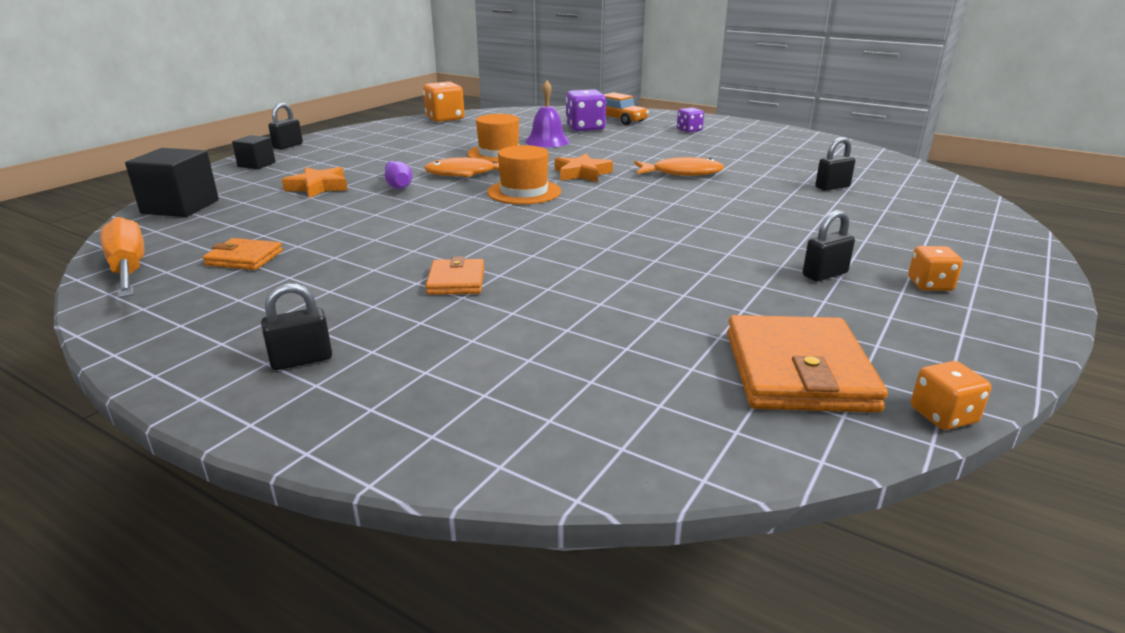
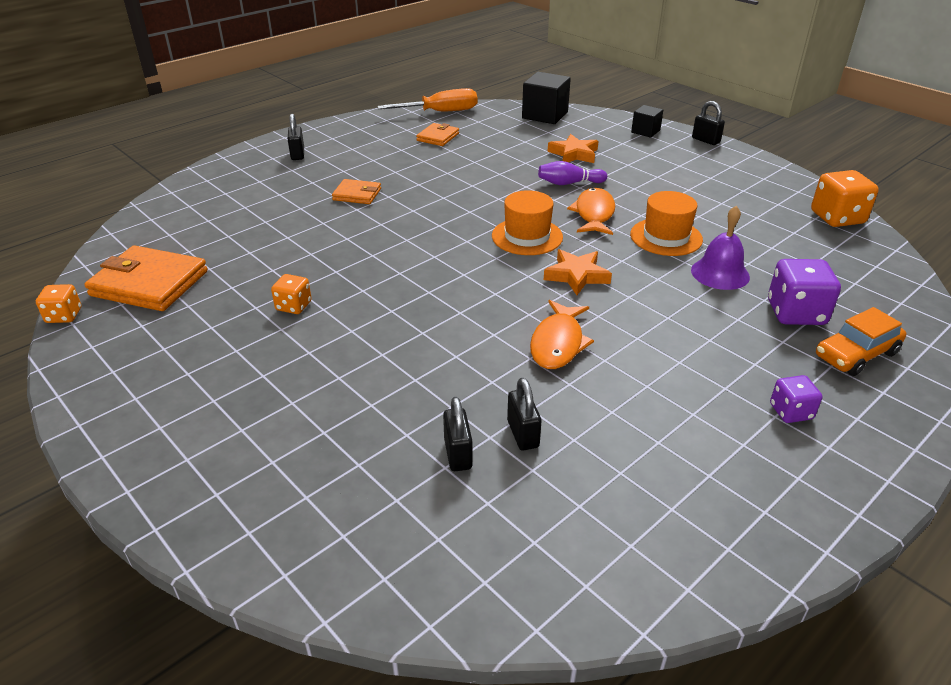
camera: 105 degrees right, 10 degrees up
black padlock [803,210,855,281] -> black padlock moved to [507,378,541,450]
orange dice [908,246,963,291] -> orange dice moved to [271,274,311,314]

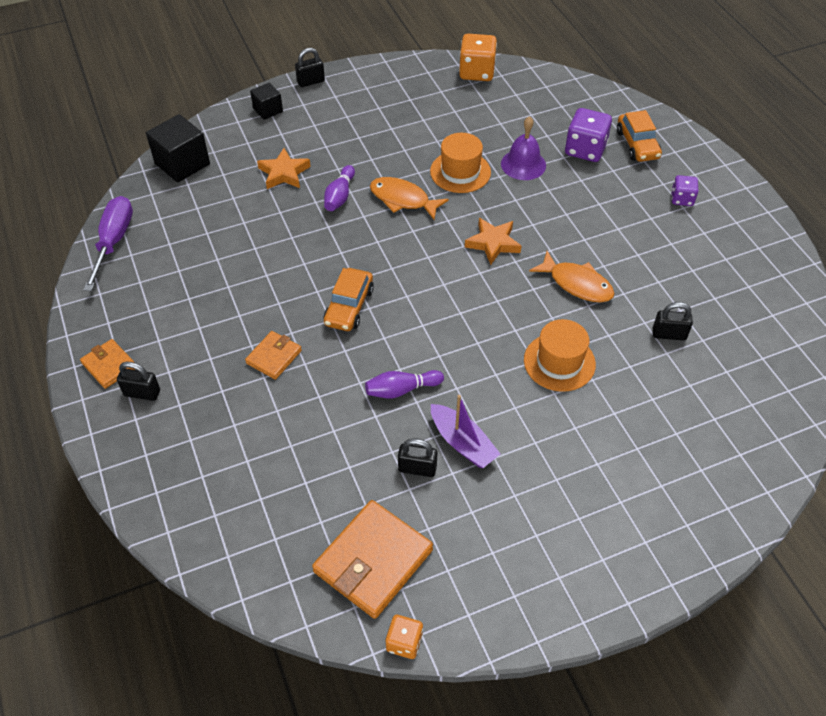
camera: 70 degrees left, 15 degrees up
orange dice [271,274,311,314] -> purple boat [431,395,500,468]
orange screwdriver [377,88,477,111] -> purple screwdriver [83,196,133,291]
orange wallet [416,123,459,146] -> orange wallet moved to [80,339,135,389]
black padlock [443,397,473,471] -> black padlock moved to [398,438,437,477]
orange hat [492,190,563,255] -> orange hat moved to [524,319,596,392]
none -> orange car [324,268,374,331]
none -> purple bowling pin [365,370,444,398]

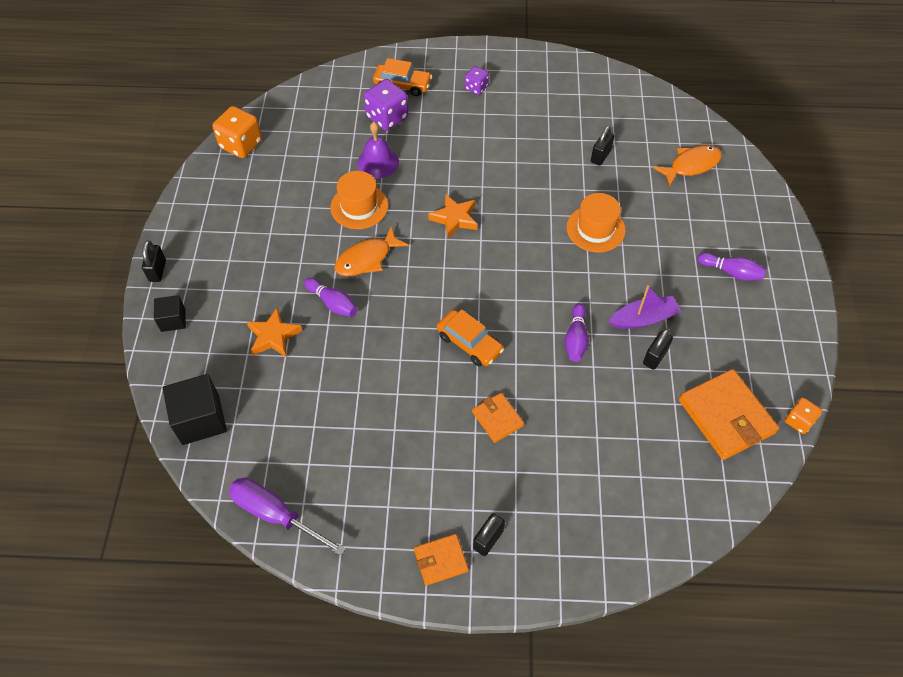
camera: 65 degrees left, 5 degrees up
orange fish [529,251,615,303] -> orange fish moved to [653,145,722,186]
none -> purple bowling pin [698,253,766,281]

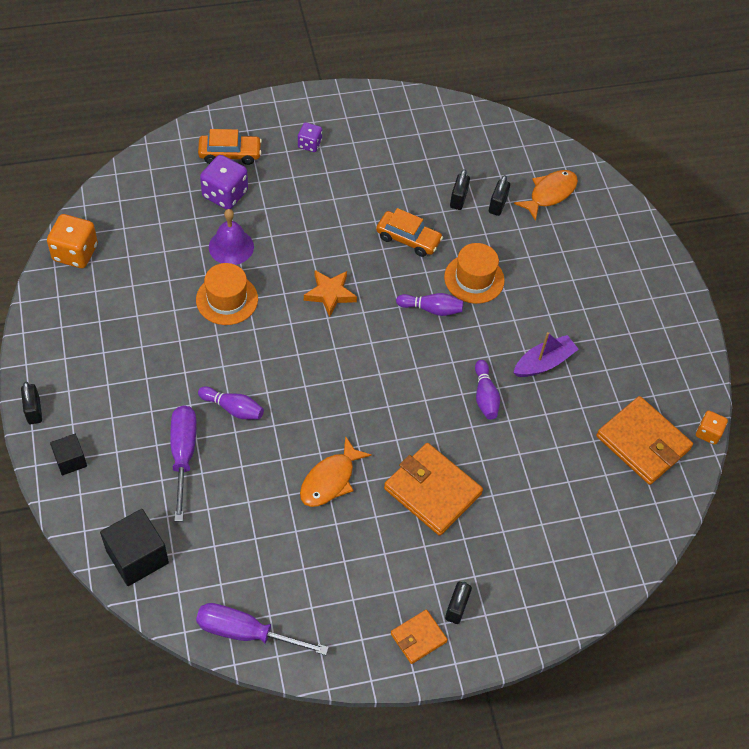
camera: 20 degrees left, 0 degrees up
orange star [247,308,302,358] -> purple screwdriver [170,405,197,521]
orange fish [334,227,409,276] -> orange fish moved to [300,436,372,507]
orange car [437,309,504,367] -> orange car moved to [376,208,443,257]
orange wallet [472,393,524,443] -> orange wallet [384,443,483,536], size x1.84
black padlock [643,329,673,370] -> black padlock moved to [489,175,510,216]
purple bowling pin [698,253,766,281] -> purple bowling pin moved to [396,293,463,316]

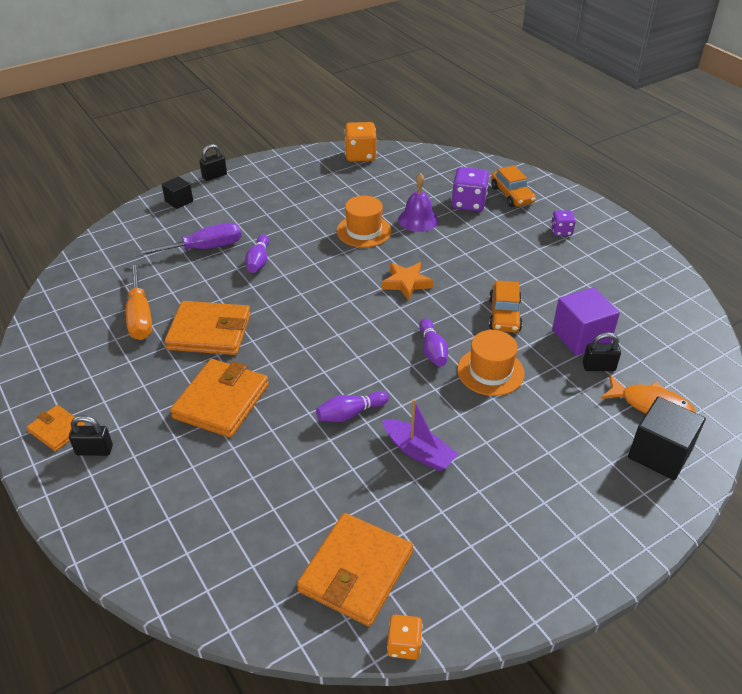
camera: 75 degrees right, 15 degrees down
black cube [100,509,169,586] -> black cube moved to [628,397,706,480]
purple screwdriver [196,603,329,655] -> none
orange fish [300,436,372,507] -> orange wallet [164,301,251,355]
black padlock [450,169,470,210] -> purple cube [552,287,620,356]
none -> orange screwdriver [126,262,152,340]

